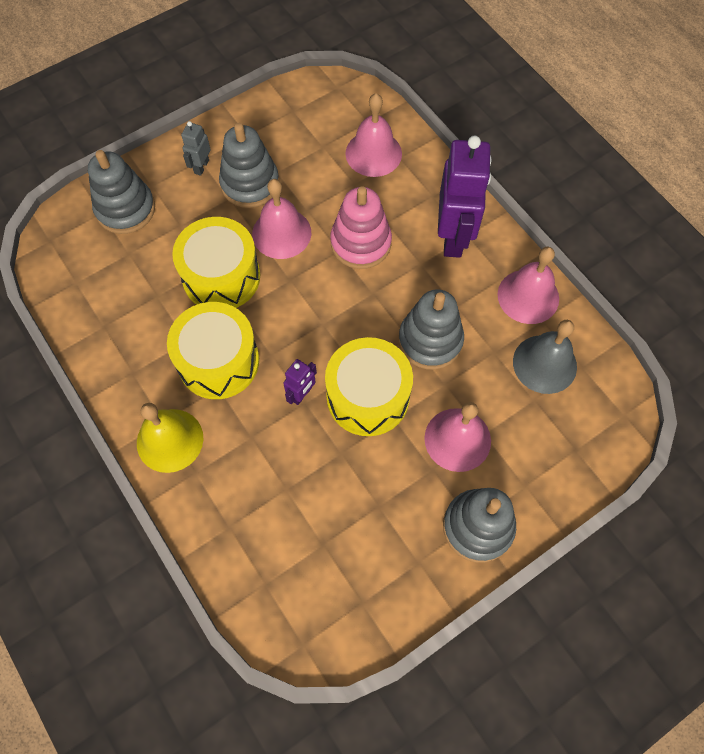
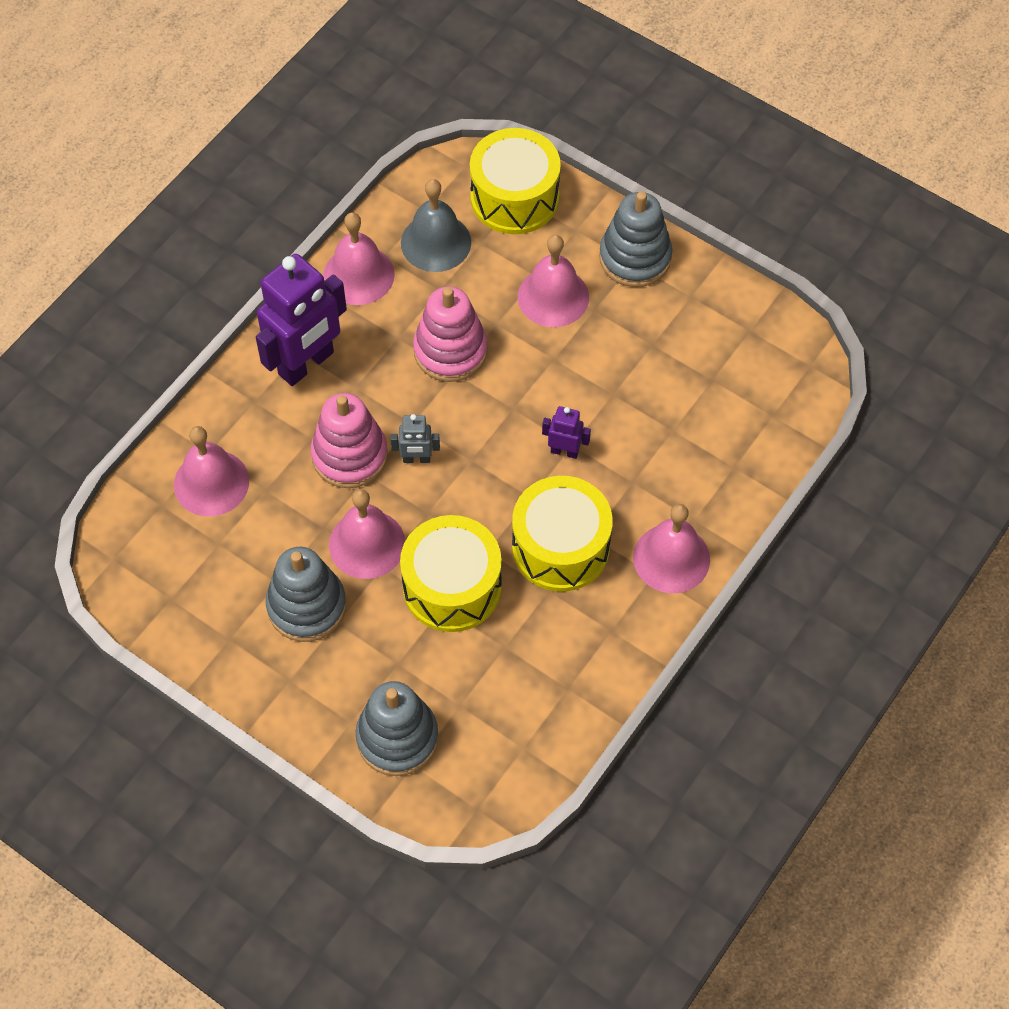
camera: 110 degrees left, 5 degrees down
yellow bell [137,403,203,473] -> pink bell [633,504,710,593]
grey robot [181,121,211,176] -> grey robot moved to [390,414,440,463]
yellow drum [325,337,413,436] -> yellow drum moved to [470,128,561,234]
grey stacking toy [399,289,464,370] -> pink stacking toy [413,286,488,382]
purple robot [438,136,492,258] -> purple robot turned 150 degrees clockwise [256,254,347,386]

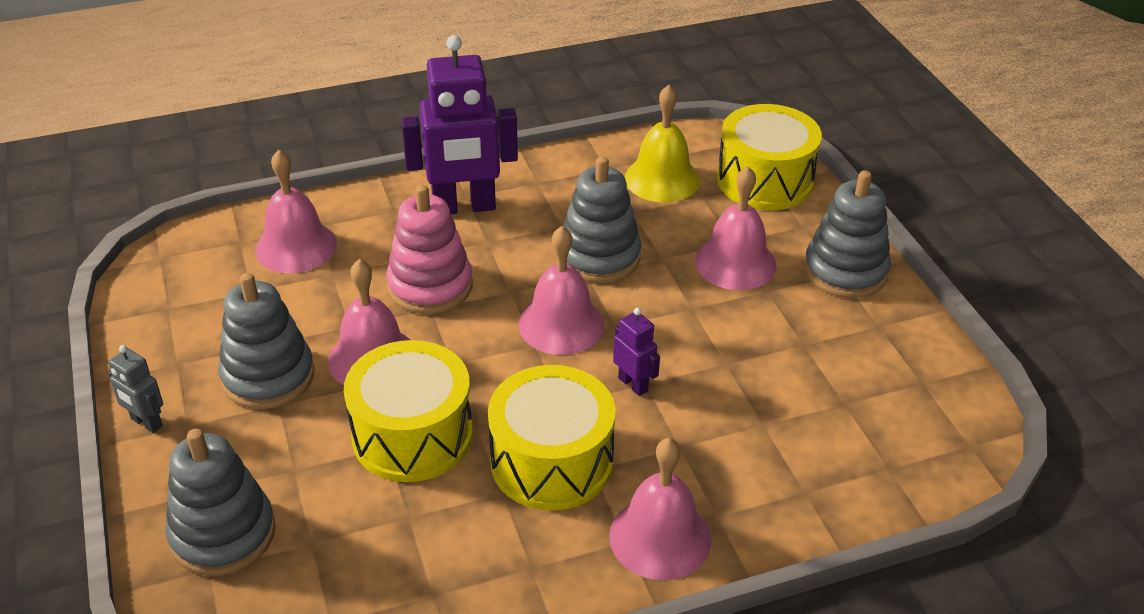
camera: 35 degrees right, 20 degrees down
pink bell [323,212,395,305] -> pink bell moved to [519,226,605,355]
grey robot [390,414,440,463] -> grey robot moved to [108,345,163,433]
grey bell [401,179,471,272] -> yellow bell [625,85,700,203]
pink stacking toy [413,286,488,382] -> grey stacking toy [563,156,641,283]

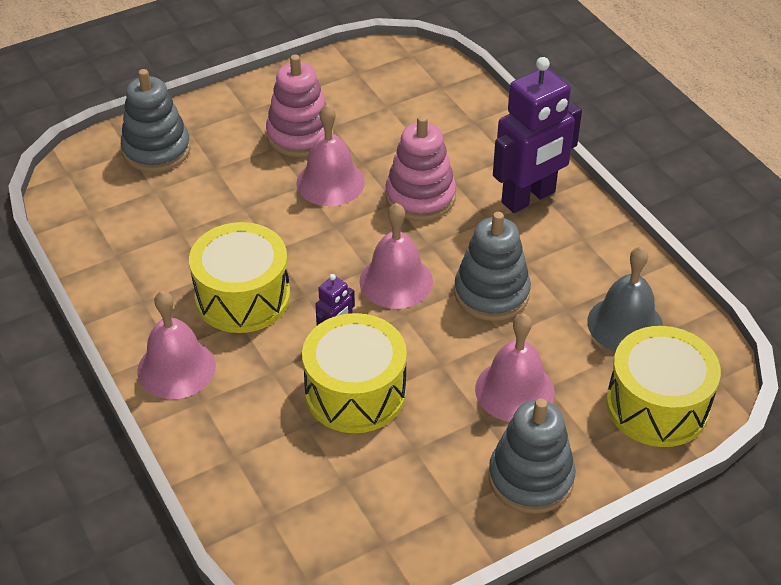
camera: 80 degrees right, 5 degrees up
grey robot [108,345,163,433] -> none
grey stacking toy [218,272,314,409] -> pink stacking toy [266,54,334,157]
pink bell [255,150,337,273] -> none
yellow drum [344,340,473,482] -> yellow drum moved to [302,313,407,433]
purple robot [401,35,518,214] -> purple robot turned 105 degrees counterclockwise [493,57,582,213]
yellow bell [625,85,700,203] -> grey bell [587,246,663,351]

